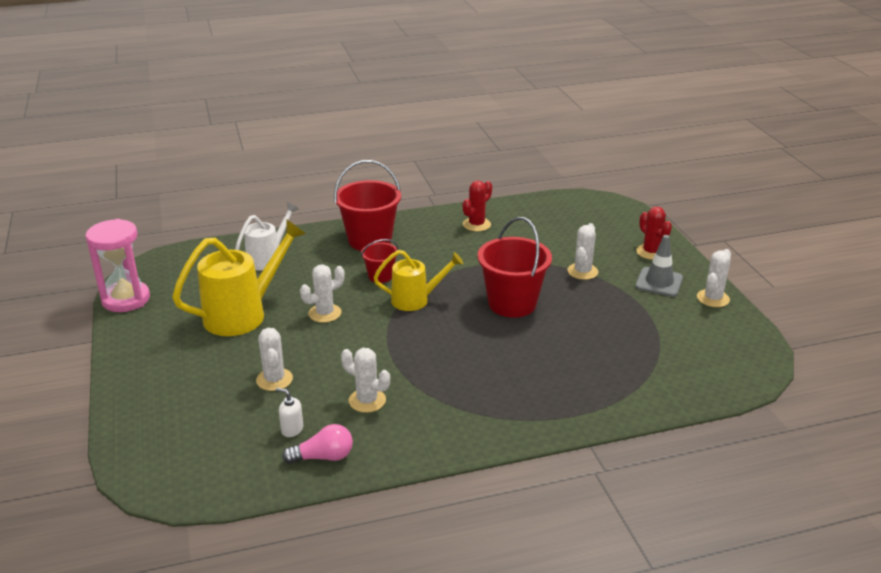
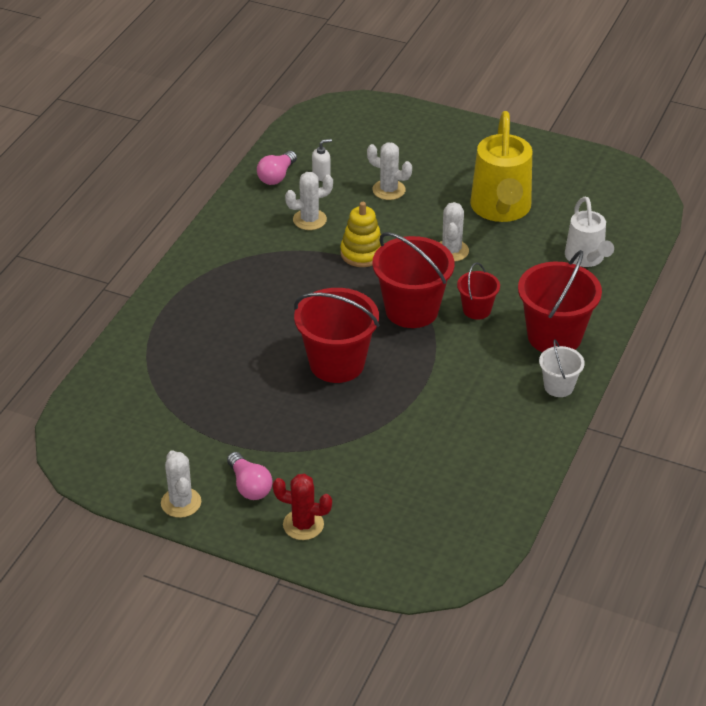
camera: 130 degrees right, 10 degrees up
pink hourglass [85,219,150,312] -> none
yellow watering can [373,250,463,311] -> red bucket [372,232,455,328]
red cactus [463,180,492,232] -> none
white cactus [567,223,598,280] -> none
grey traffic cone [635,235,683,297] -> pink light bulb [227,452,273,500]
none -> yellow stacking toy [340,202,381,267]
none -> white bucket [539,339,585,397]

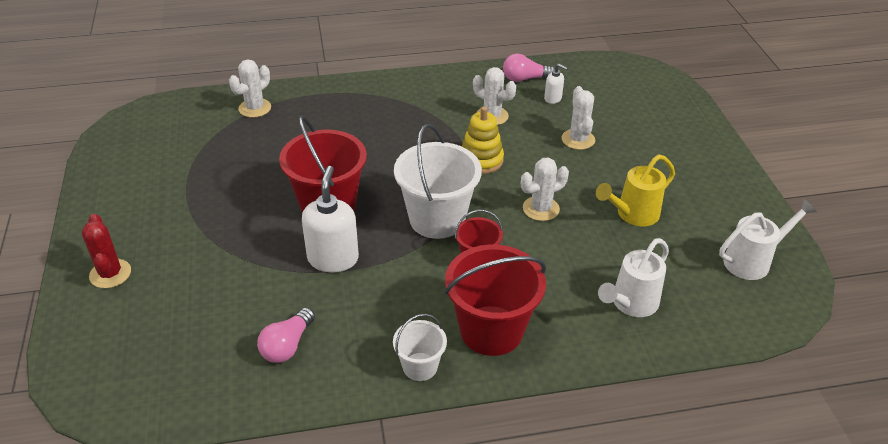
camera: 55 degrees right, 0 degrees up
white cactus [161,450,201,518] -> white cactus moved to [229,59,271,118]
pink light bulb [227,452,273,500] -> pink light bulb moved to [257,307,315,363]
red bucket [372,232,455,328] -> white bucket [394,124,482,239]
yellow watering can [470,111,532,222] -> yellow watering can [596,155,675,226], size x0.62
none -> white soap dispenser [302,166,359,272]
none -> white watering can [719,199,817,280]

